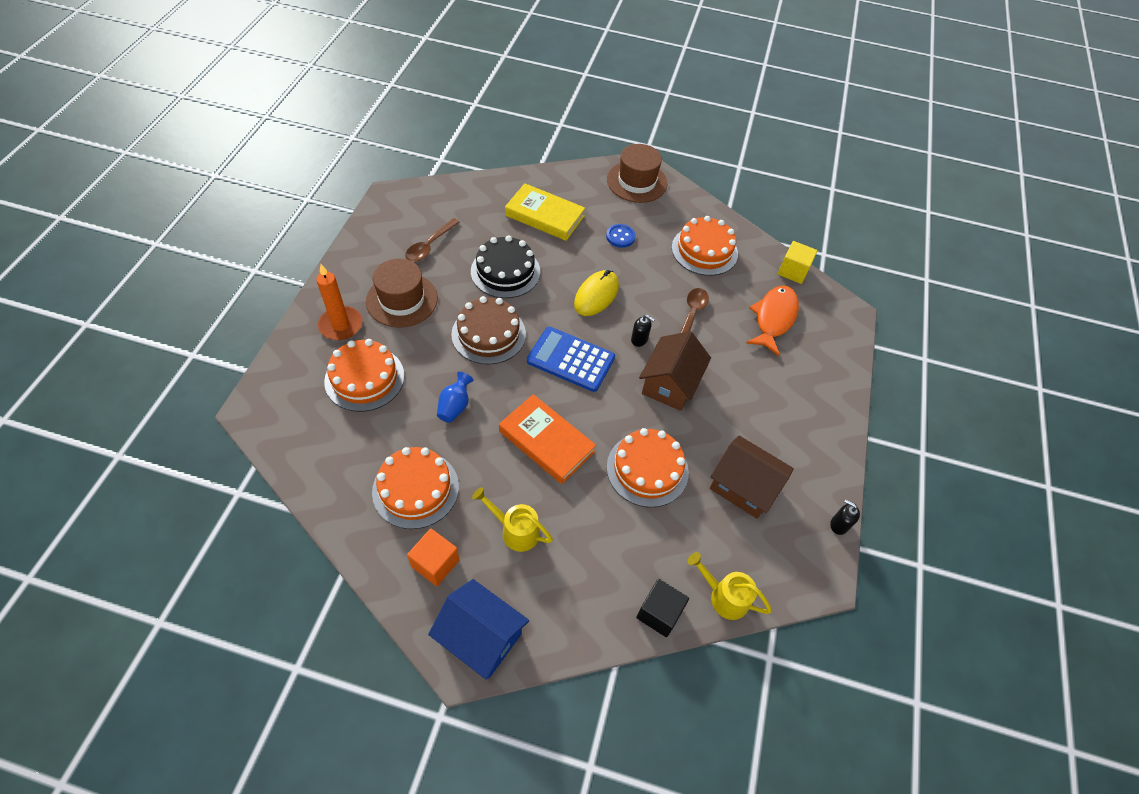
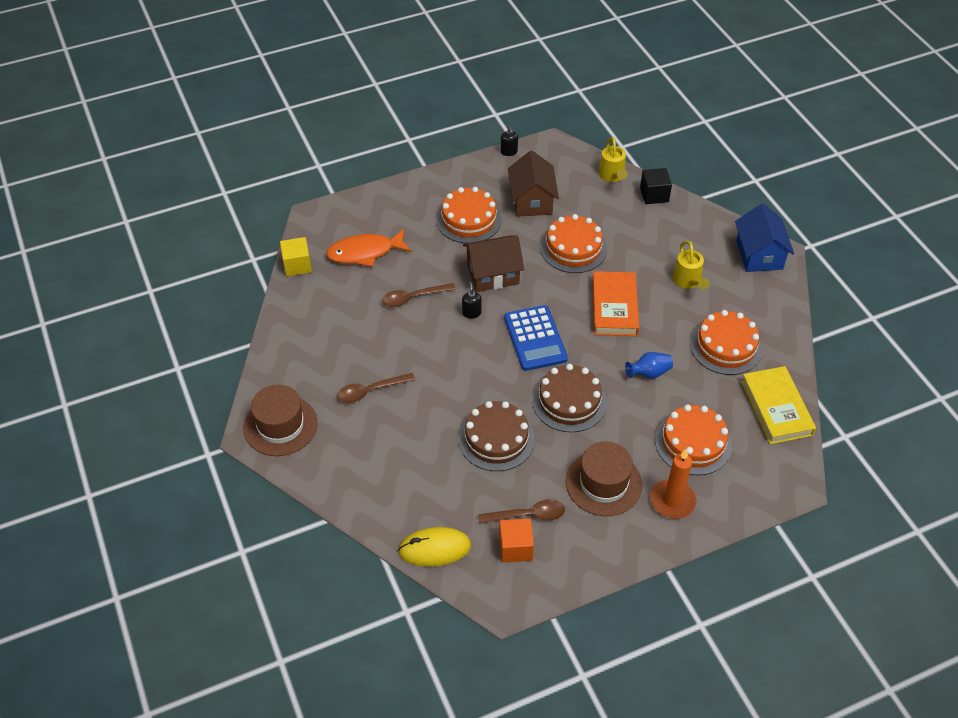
camera: 125 degrees left, 5 degrees down
orange cube [407,528,459,586] -> orange cube moved to [499,518,534,563]
black cake [471,235,540,298] -> brown cake [459,401,535,471]
yellow book [505,183,585,241] -> yellow book moved to [741,366,816,444]
yellow mouse [574,270,619,316] -> yellow mouse moved to [398,527,471,567]
blue button [606,224,636,248] -> brown spoon [337,373,415,403]
orange cake [672,216,738,276] -> orange cake moved to [436,187,502,243]

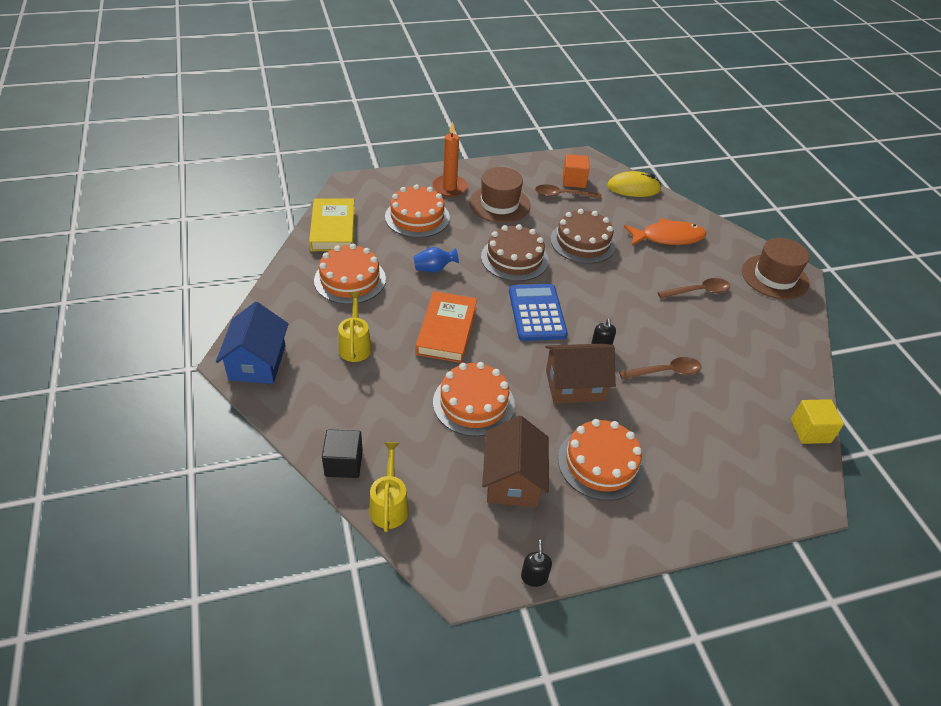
camera: 175 degrees left, 5 degrees down
orange fish [326,229,412,267] -> orange fish moved to [624,218,706,246]

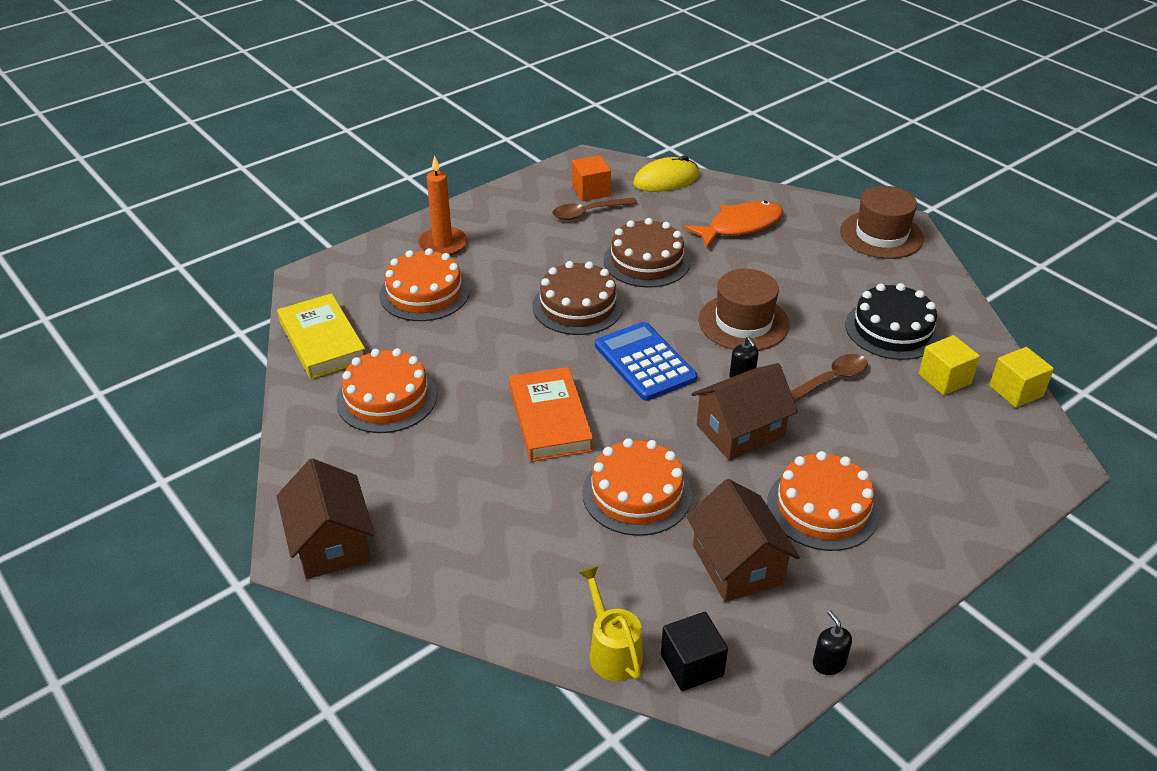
camera: 20 degrees left, 5 degrees down
blue house [216,302,288,384] -> brown house [276,458,375,579]
black cube [322,429,363,478] -> black cube moved to [661,612,728,691]
yellow watering can [338,292,372,362] -> none
blue vase [413,247,459,273] -> none
brown hat [469,167,530,223] -> brown hat moved to [699,269,790,351]
brown spoon [657,278,730,299] -> none
none -> black cake [845,283,941,360]
none -> yellow cube [919,335,980,395]

